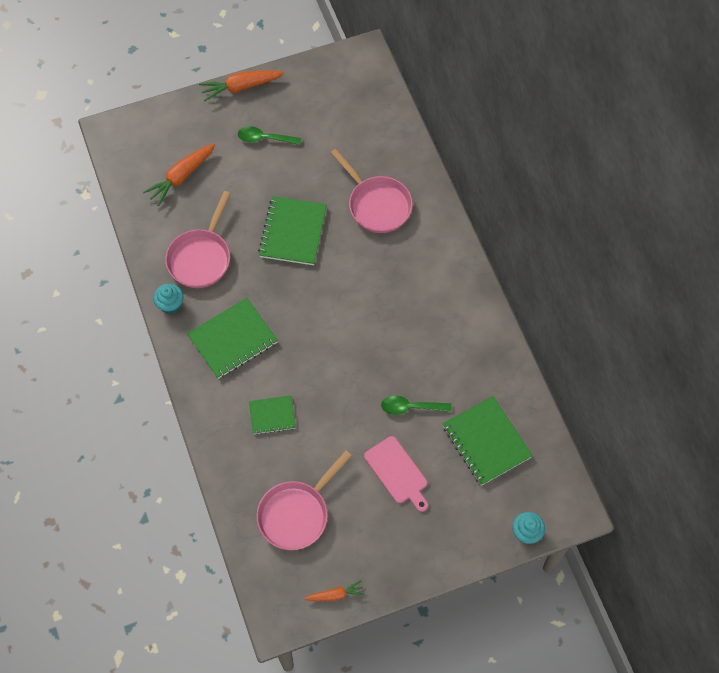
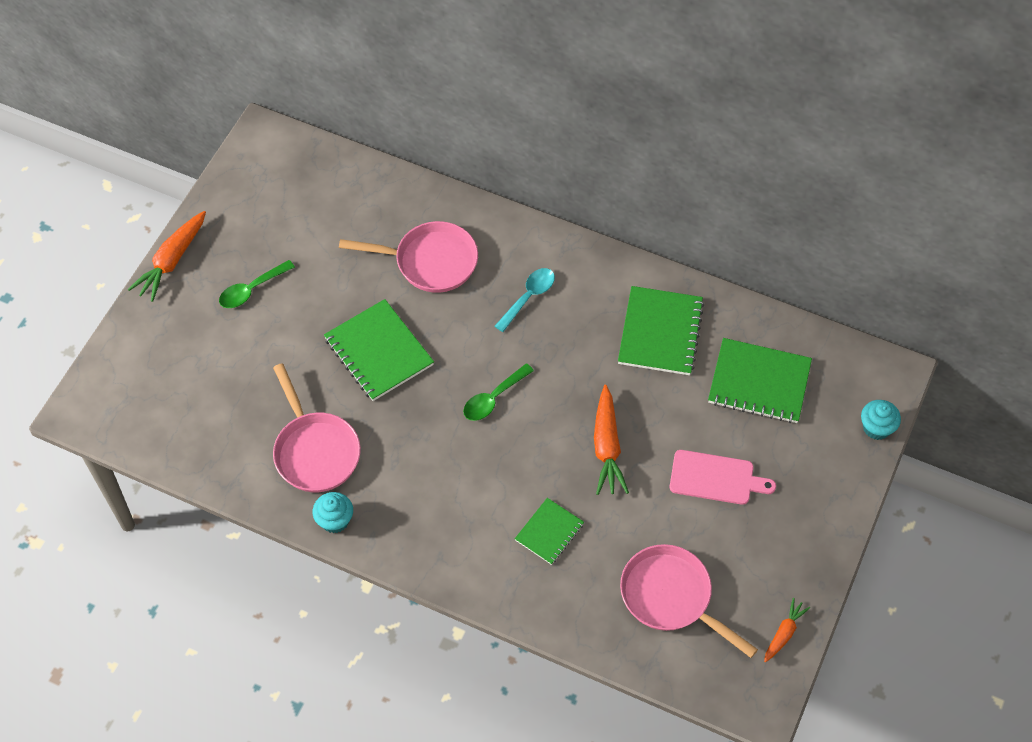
camera: 45 degrees left, 5 degrees down
orange carrot [143,144,215,206] -> orange carrot moved to [594,385,629,495]
green notebook [187,298,278,379] -> green notebook moved to [618,286,704,375]
pink pan [257,450,352,550] -> pink pan turned 135 degrees clockwise [620,544,758,658]
green spoon [381,395,451,415] -> green spoon moved to [463,363,534,421]
none -> turquoise spoon [495,268,555,332]

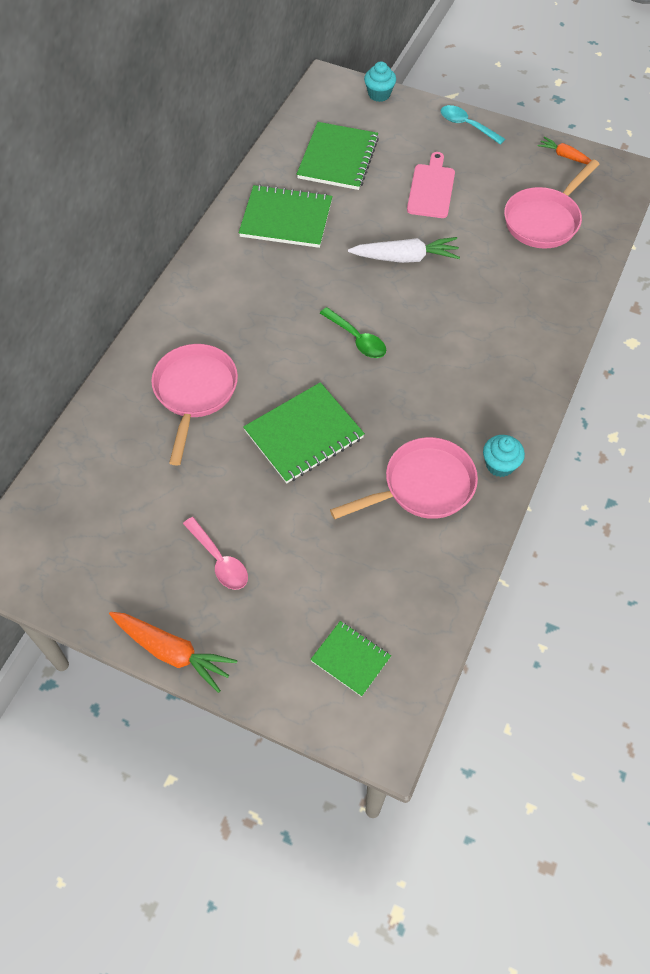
camera: 90 degrees left, 0 degrees up
green spoon [219,260,295,308] -> pink spoon [183,517,248,590]
turquoise spoon [495,268,555,332] -> turquoise spoon moved to [441,105,505,145]
green notebook [515,498,584,565] -> green notebook moved to [310,621,391,697]
orange carrot [594,385,629,495] -> white carrot [348,237,460,263]

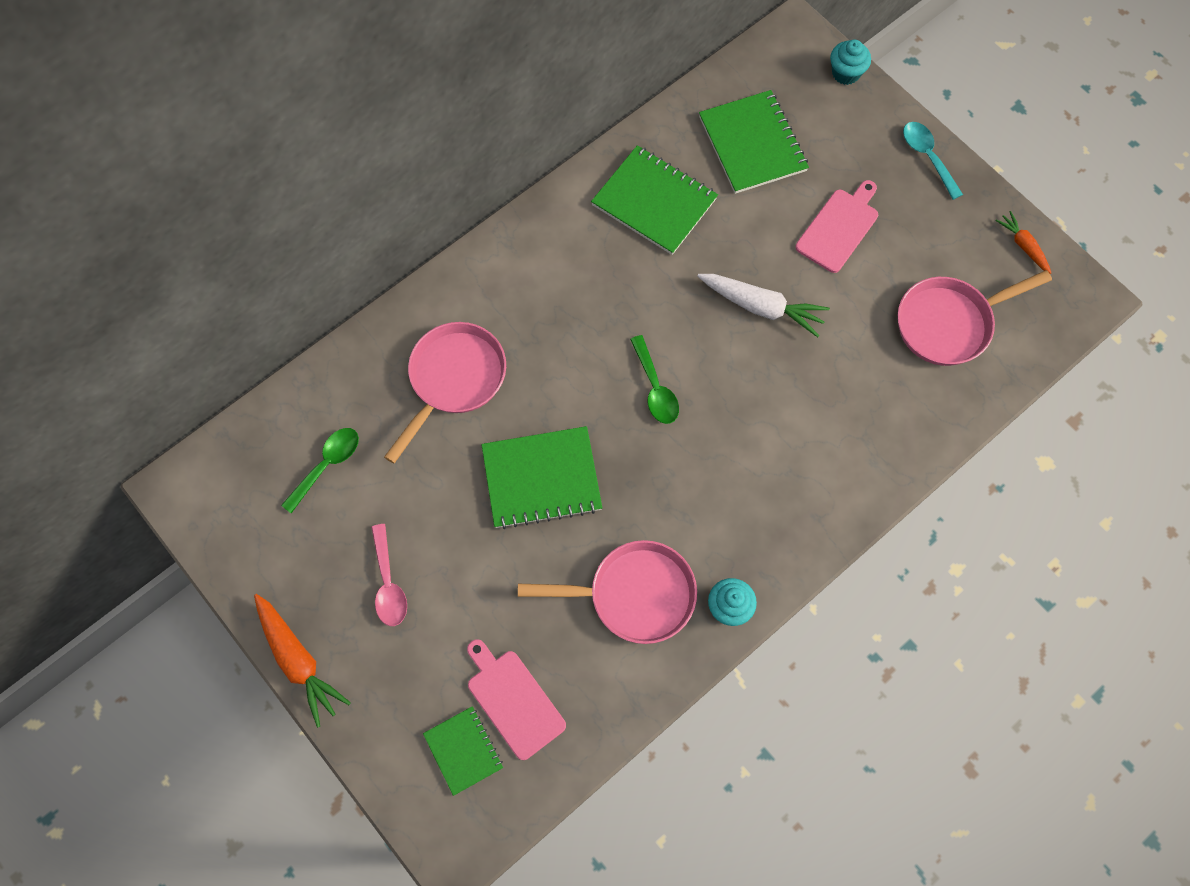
camera: 25 degrees right, 10 degrees up
green notebook [297,122,379,190] -> green notebook turned 60 degrees counterclockwise [699,90,809,194]
none -> green spoon [281,428,359,513]
none -> pink cutting board [467,639,566,760]

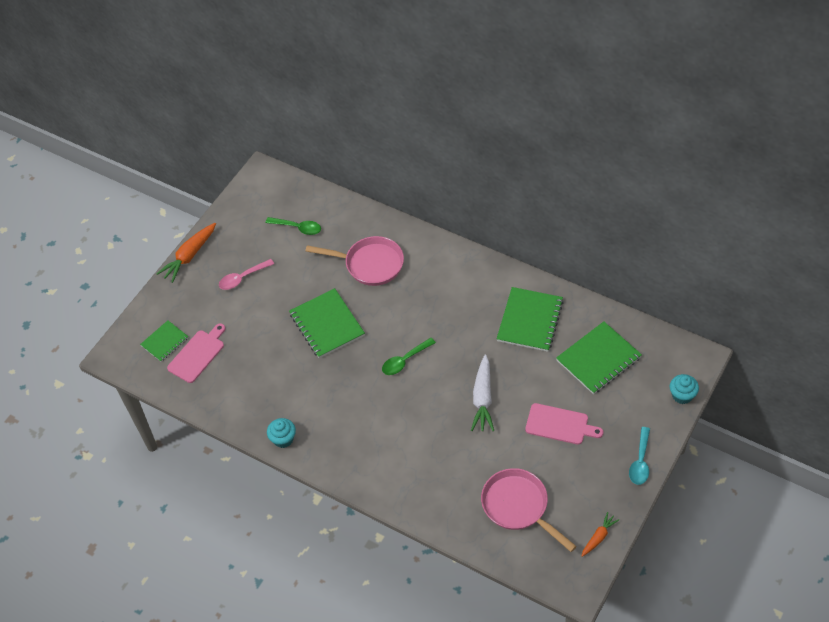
camera: 75 degrees right, 15 degrees down
pink pan [518,540,697,644] -> none
turquoise spoon [903,122,963,200] -> turquoise spoon turned 150 degrees clockwise [629,427,650,485]

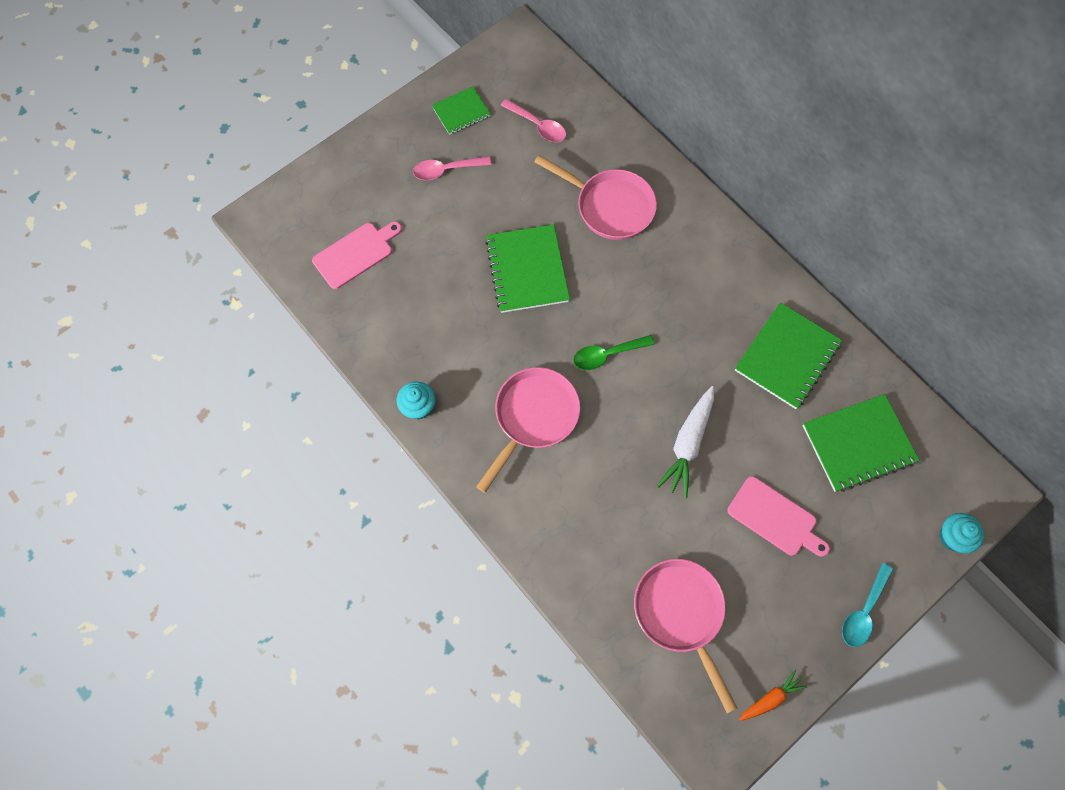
camera: 15 degrees right, 15 degrees up
green notebook [140,320,188,362] -> green notebook moved to [432,87,491,135]
orange carrot [156,223,216,283] -> none
green spoon [266,217,321,235] -> pink spoon [500,99,566,142]
none -> pink pan [476,367,580,493]

